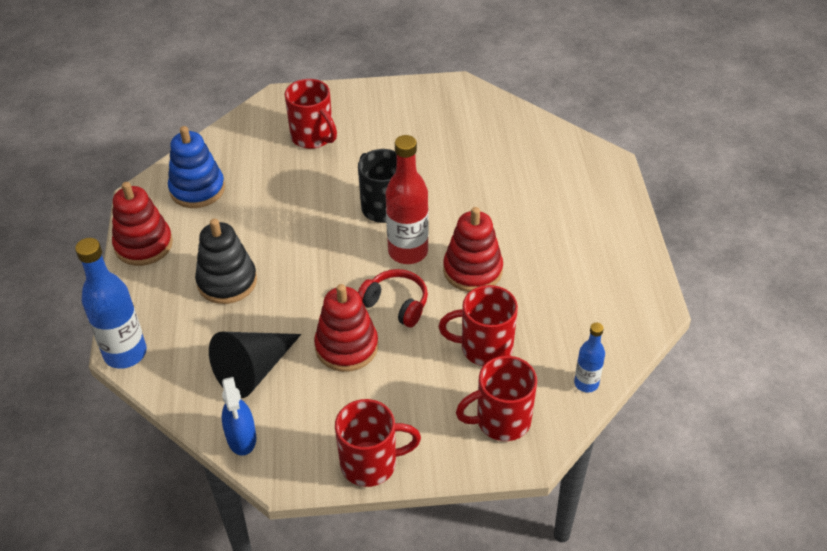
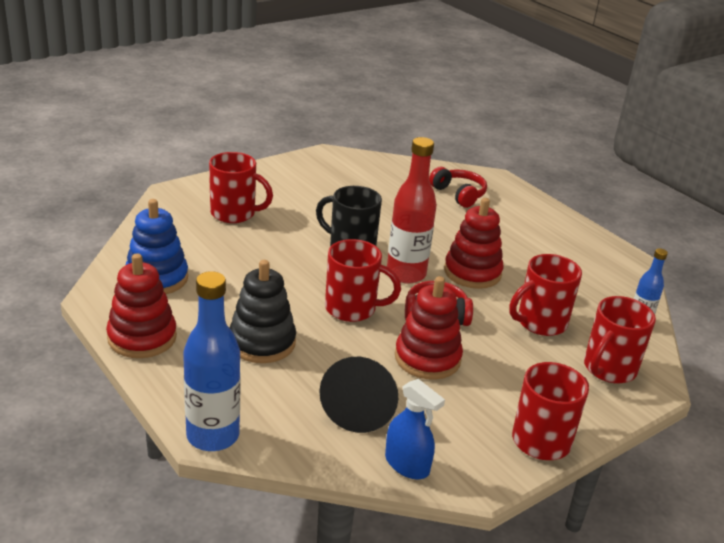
camera: 35 degrees left, 15 degrees down
none -> red mug [325,239,401,322]
none -> red headphones [429,167,487,208]

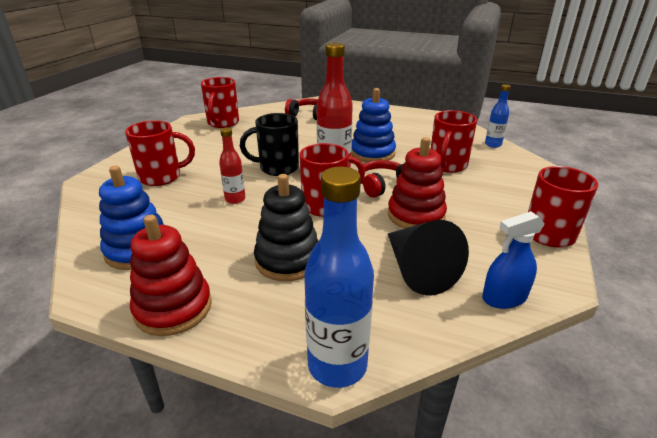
camera: 30 degrees left, 0 degrees up
blue spray bottle [385,379,445,479] -> blue spray bottle turned 150 degrees clockwise [482,211,545,309]
red stacking toy [444,198,503,289] -> blue stacking toy [351,88,396,162]
red mug [584,296,656,383] -> red mug moved to [201,77,239,128]
none -> red bottle [219,127,245,204]

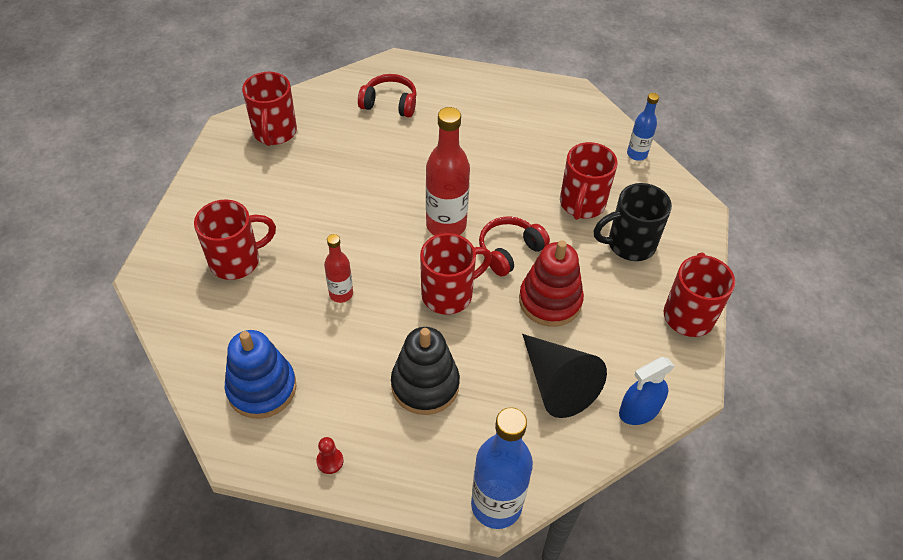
camera: 10 degrees left, 20 degrees up
red stacking toy [130,215,212,336] -> red pawn [316,437,344,474]
black mug [240,113,299,176] -> black mug moved to [594,183,672,261]
blue stacking toy [351,88,396,162] -> none

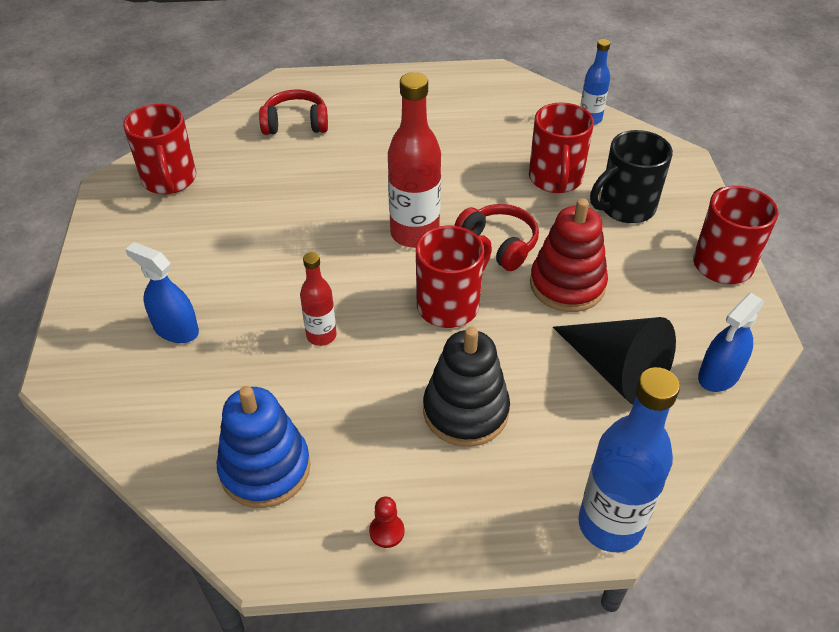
camera: 15 degrees left, 5 degrees down
red mug [194,199,276,280] -> blue spray bottle [125,242,199,343]
red headphones [479,217,550,277] -> red headphones turned 105 degrees clockwise [454,204,539,271]

